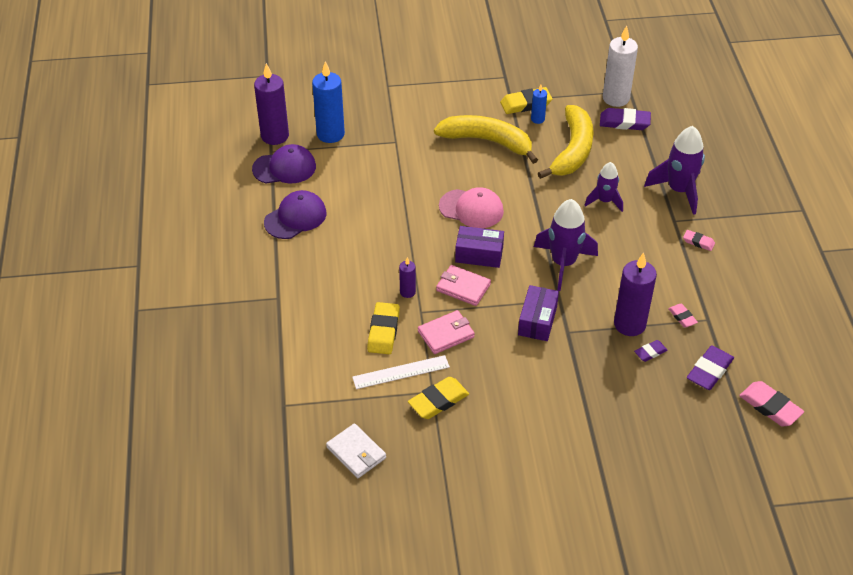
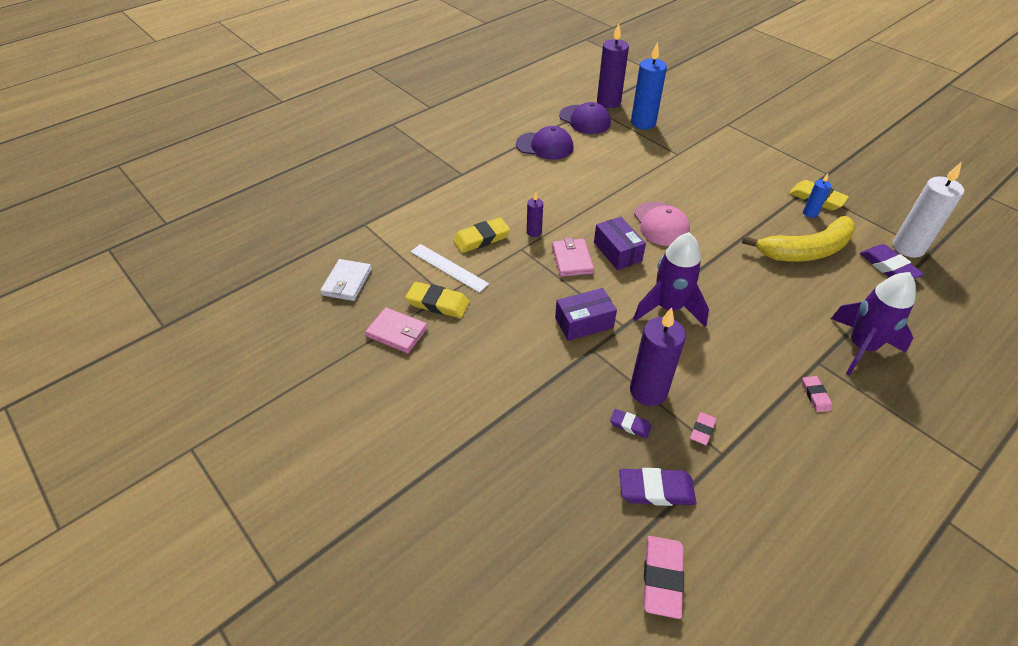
camera: 55 degrees right, 0 degrees up
pink wallet [418,310,475,354] -> pink wallet moved to [365,307,428,353]
yellow banana [434,115,538,164] -> none
purple rocket [584,162,623,212] -> none

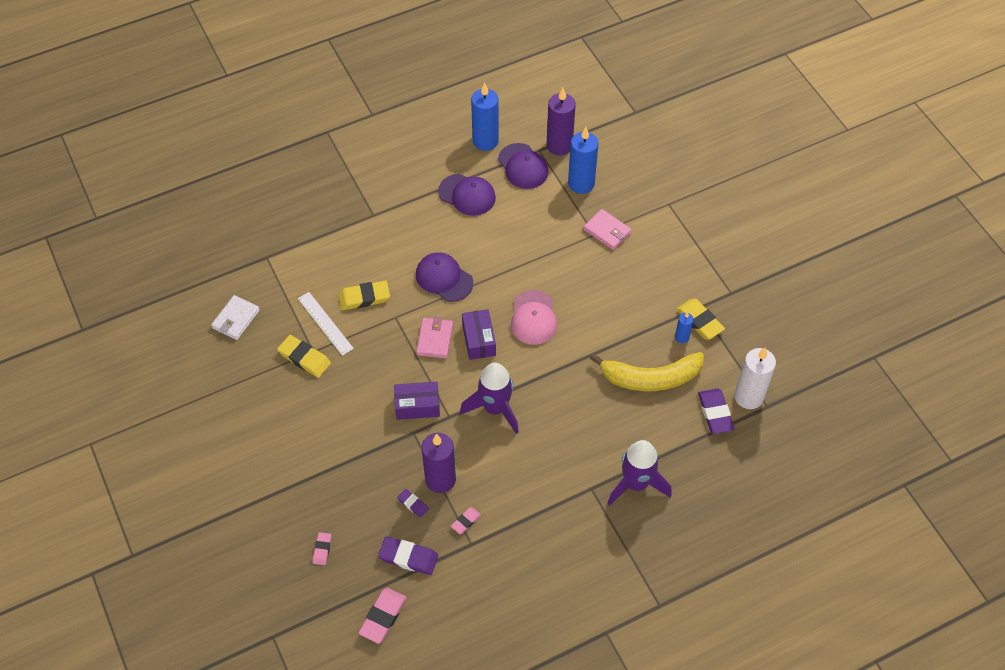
camera: 15 degrees right, 10 degrees up
pink wallet [365,307,428,353] -> pink wallet moved to [583,209,632,250]
purple candle [527,192,543,237] -> none
pink eraser [802,376,832,412] -> pink eraser moved to [313,532,331,565]
none -> purple cap [416,252,473,302]
none -> blue candle [471,83,499,151]

